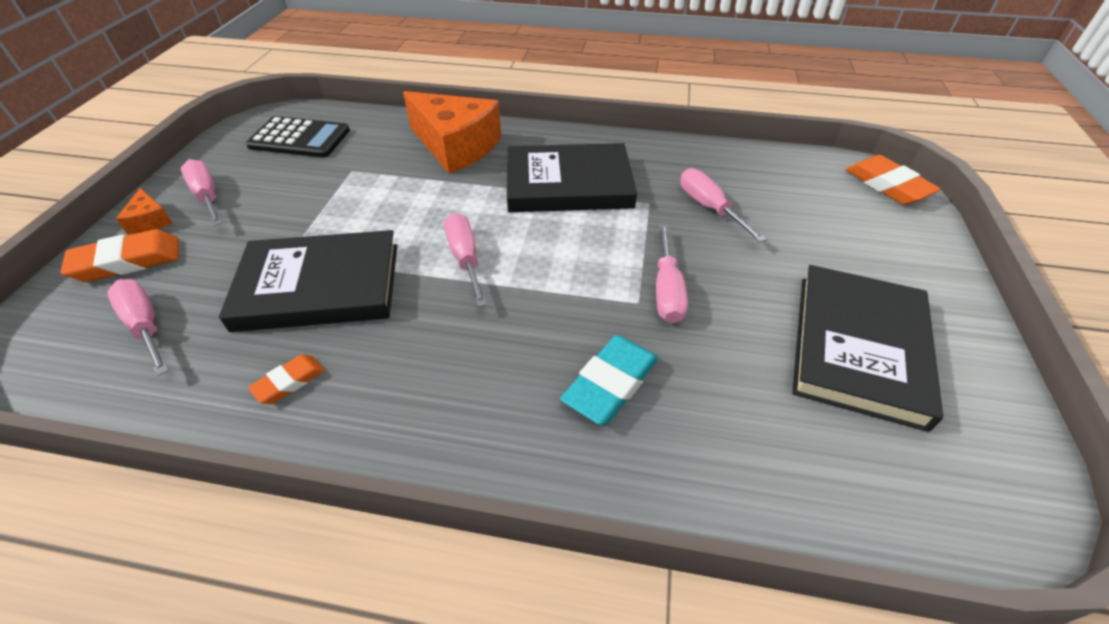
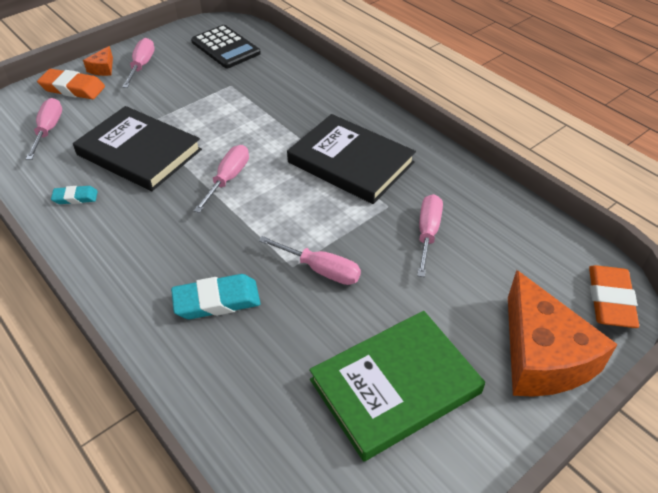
camera: 40 degrees right, 0 degrees up
orange eraser [248,355,325,404] -> turquoise eraser [51,186,98,204]
orange cheese [403,91,501,174] -> orange cheese moved to [508,270,618,397]
pink screwdriver [656,224,688,323] -> pink screwdriver turned 105 degrees counterclockwise [259,236,361,285]
black book [792,265,943,432] -> green book [309,311,485,462]

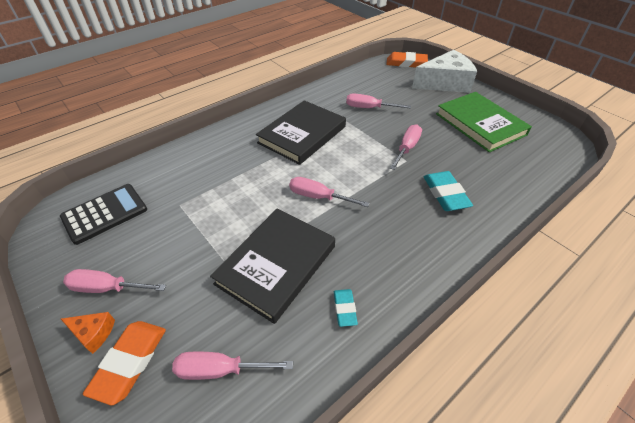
camera: 90 degrees left, 0 degrees up
orange cheese [508,270,618,397] -> white cheese [412,50,477,93]

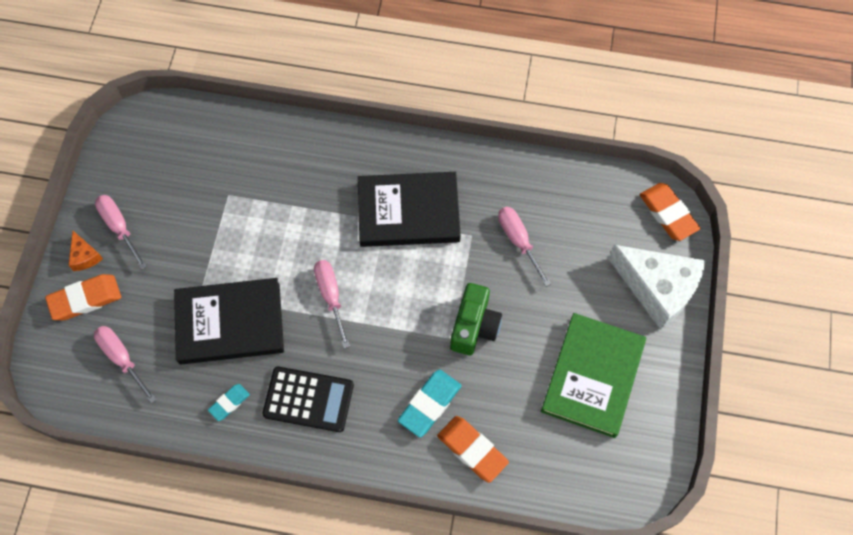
camera: 50 degrees right, 20 degrees up
black calculator [60,184,147,245] -> black calculator moved to [262,367,354,432]
pink screwdriver [390,124,422,170] -> green camera [450,283,502,355]
none -> orange eraser [437,416,509,483]

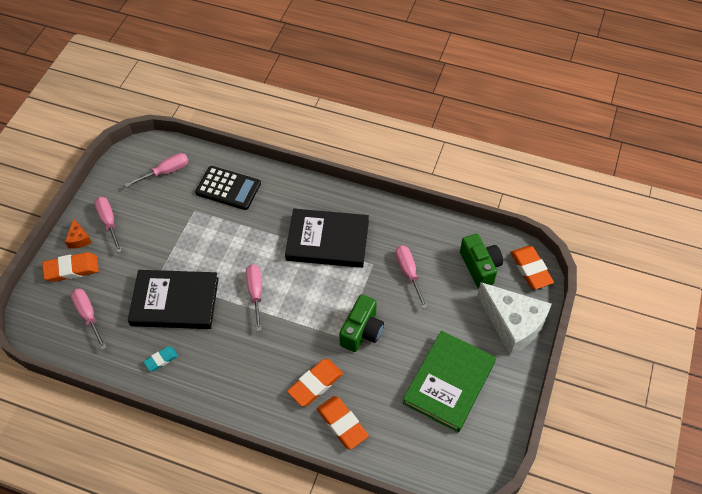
camera: 10 degrees right, 10 degrees down
black calculator [262,367,354,432] -> black calculator moved to [195,166,261,210]
turquoise eraser [398,369,461,437] -> orange eraser [287,359,343,407]
none -> pink screwdriver [124,153,189,188]
none -> green camera [460,234,503,289]

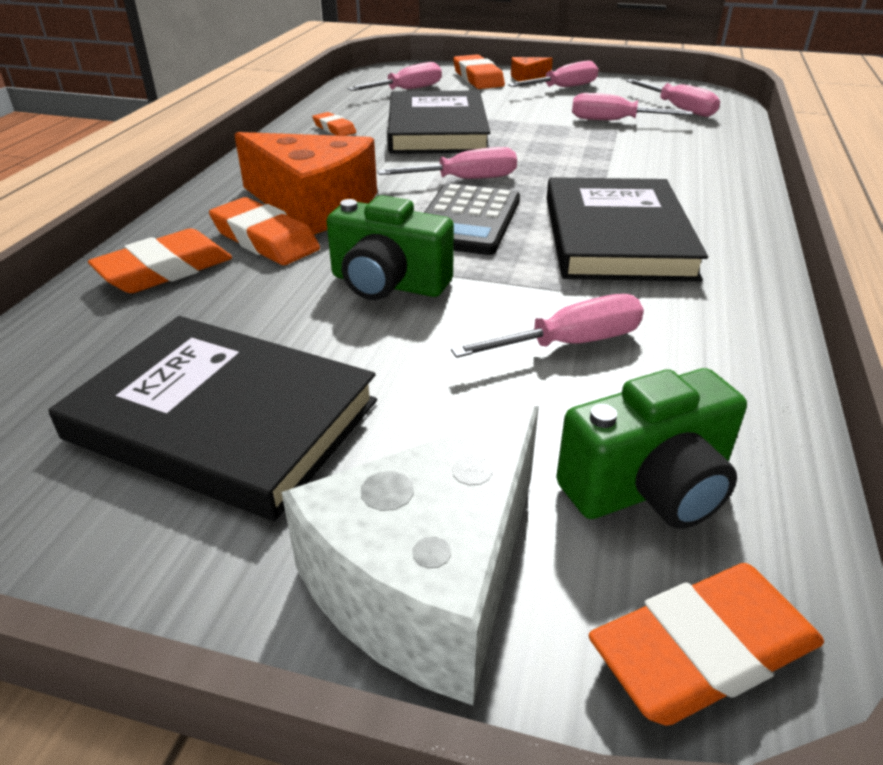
camera: 85 degrees right, 20 degrees down
turquoise eraser [143,347,178,371] -> orange eraser [312,112,356,136]
black calculator [195,166,261,210] -> black calculator moved to [424,183,520,255]
green book [402,331,496,433] -> black book [48,316,377,521]
none -> orange cheese [234,132,377,234]
none -> pink screwdriver [572,93,693,120]

